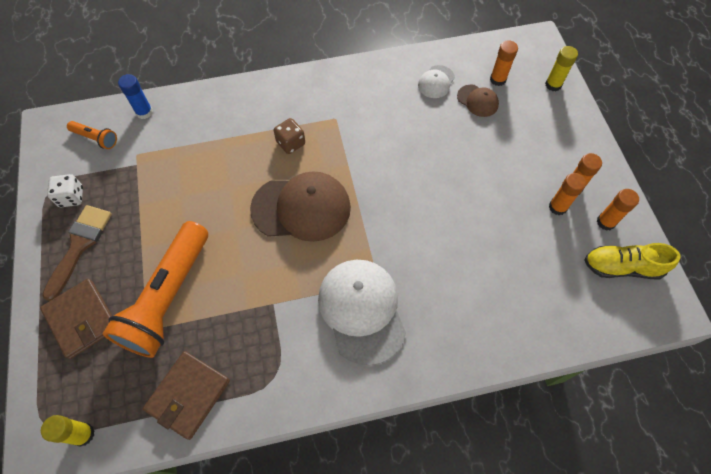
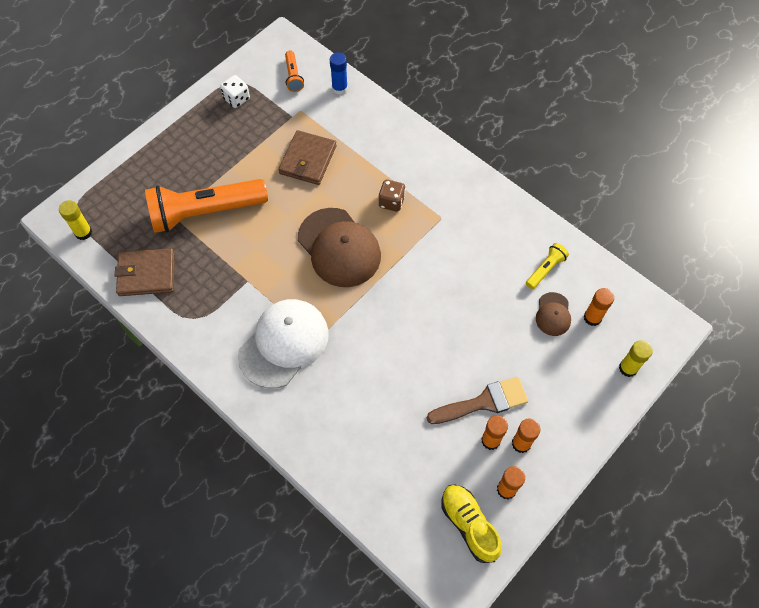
camera: 55 degrees right, 0 degrees up
brown wallet [40,279,112,359] -> brown wallet moved to [279,130,336,185]
brown brush [42,205,112,301] -> brown brush moved to [427,377,528,424]
white cap [418,65,455,98] -> yellow flashlight [526,243,569,289]

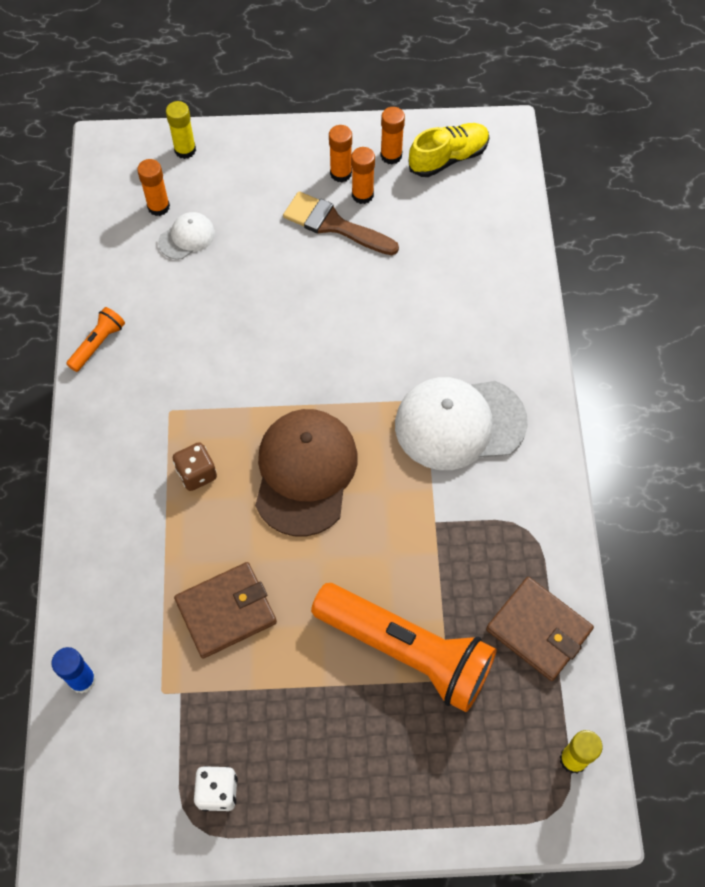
camera: 135 degrees left, 0 degrees up
orange flashlight [285,50,304,92] -> orange flashlight moved to [66,307,125,372]
yellow shoe [441,485,502,563] -> yellow shoe turned 135 degrees counterclockwise [409,123,489,177]
yellow flashlight [526,243,569,289] -> none
brown cap [536,292,571,336] -> white cap [158,212,215,260]

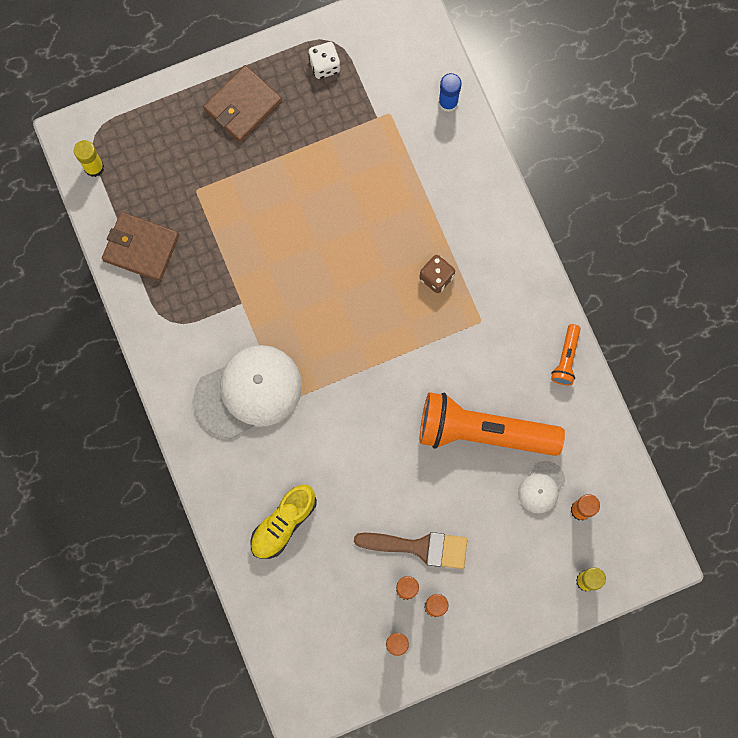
camera: 160 degrees right, 15 degrees up
brown wallet [174,562,277,658] -> brown wallet moved to [203,65,282,142]
brown cap [255,409,358,537] -> none
orange flashlight [311,583,497,712] -> orange flashlight moved to [420,392,565,456]
yellow shoe [409,123,489,177] -> yellow shoe moved to [251,485,317,559]

